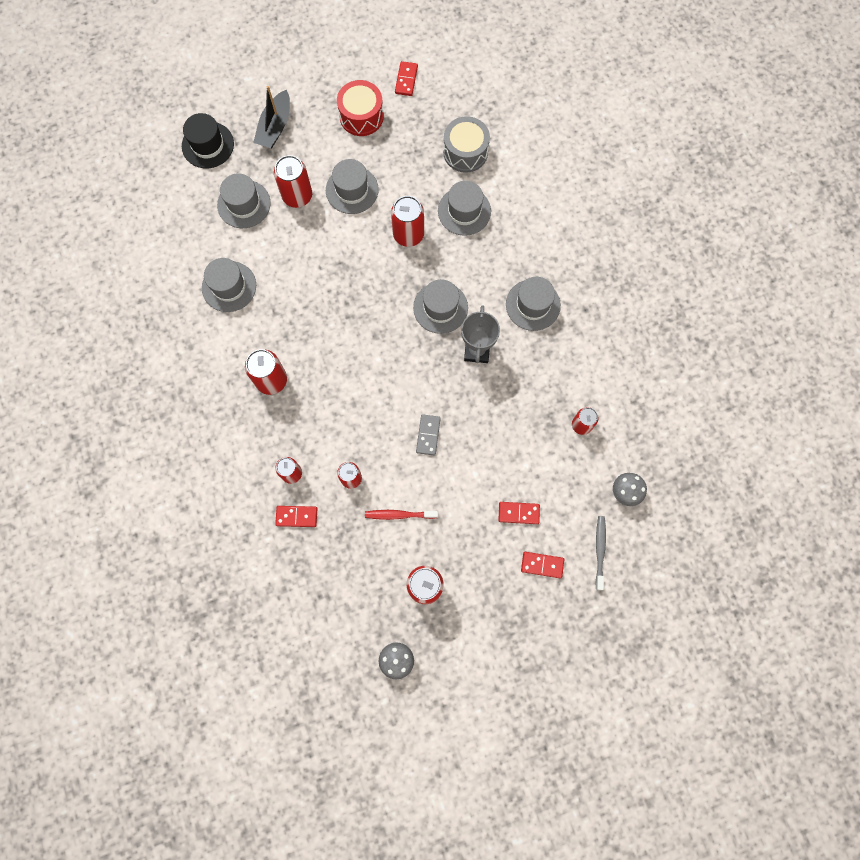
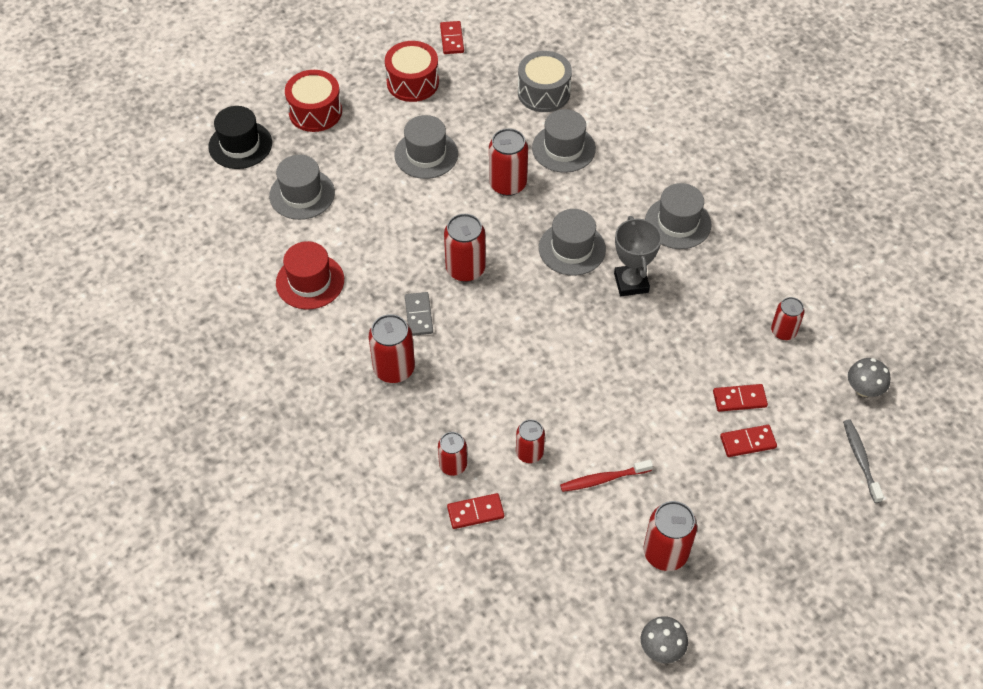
camera: 15 degrees left, 20 degrees down
grey hat [202,258,256,312] -> red hat [276,241,344,309]
black boat [253,86,290,148] -> red drum [285,70,342,132]
red can [274,155,312,208] -> red can moved to [444,214,486,282]
grey domino [416,414,441,455] -> grey domino moved to [405,292,433,336]
red domino [521,552,564,578] -> red domino moved to [713,384,768,412]

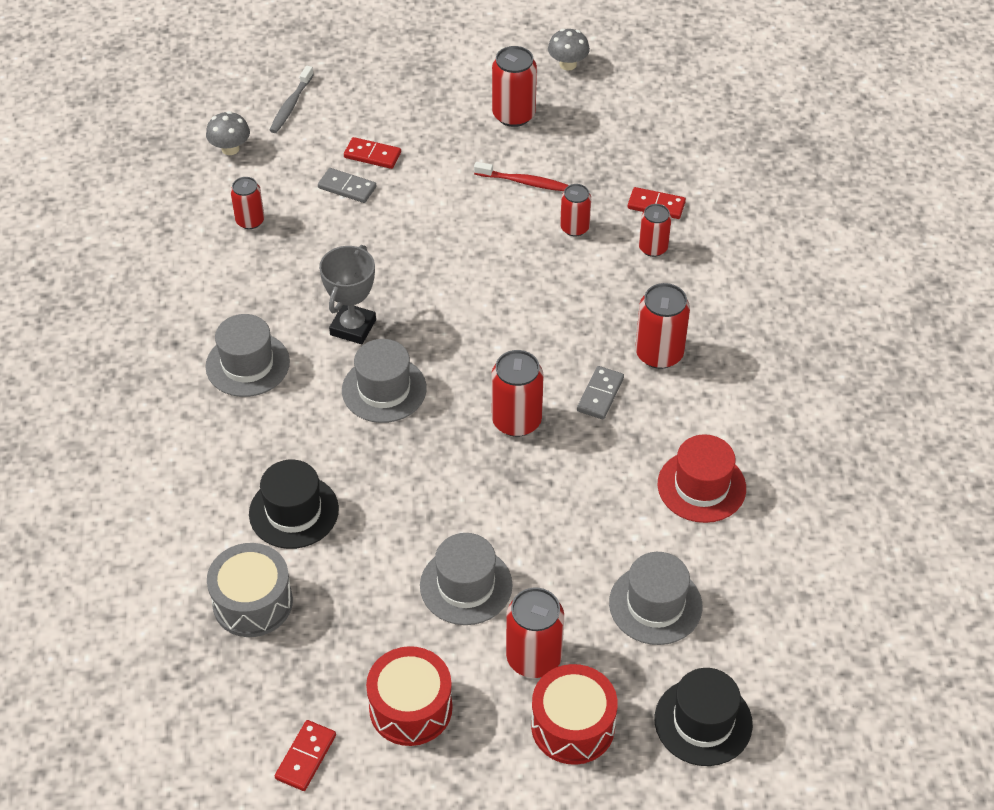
camera: 150 degrees left, 5 degrees down
red can [489,128,528,196] -> red can moved to [506,588,564,678]
grey hat [532,109,596,173] -> black hat [249,460,339,549]
red domino [713,384,768,412] -> grey domino [318,168,376,203]

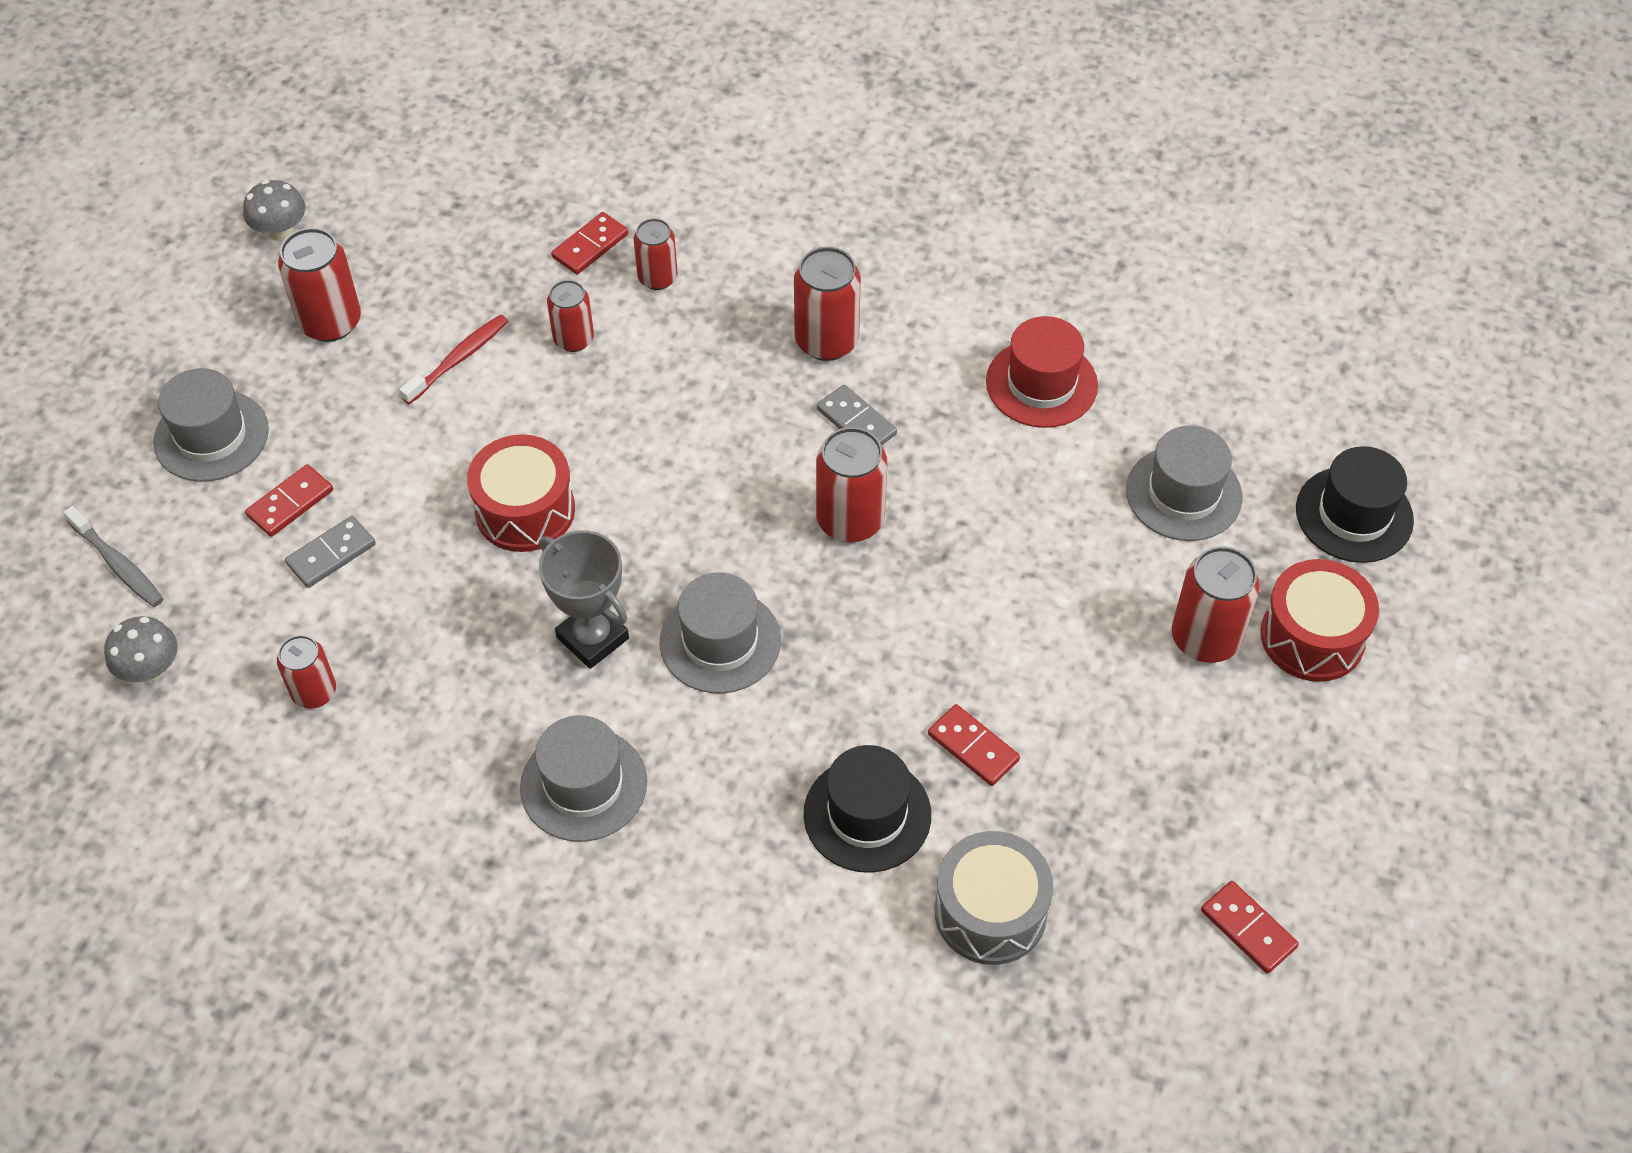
camera: 65 degrees left, 5 degrees up
red drum [366,646,452,746] -> red drum moved to [467,434,575,552]
grey hat [420,533,513,625] -> grey hat moved to [153,368,269,482]
none -> red domino [928,704,1020,786]

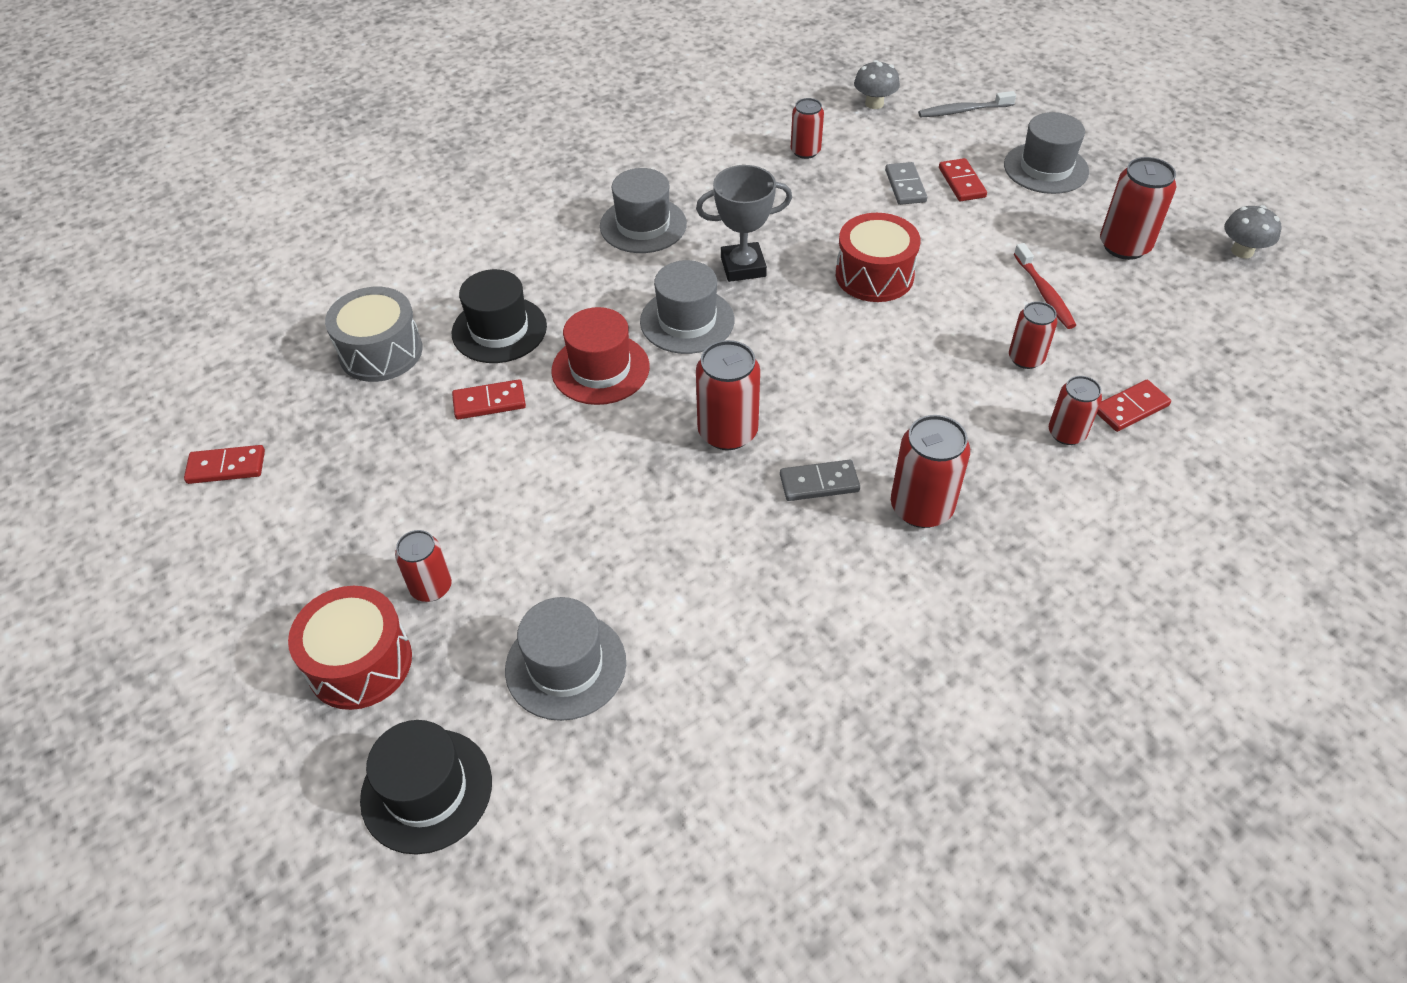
camera: 125 degrees right, 5 degrees down
red domino [551,212,628,275] -> red domino turned 75 degrees clockwise [1097,380,1171,432]
red hat [986,316,1098,428] -> red hat moved to [551,307,650,405]
red can [1172,546,1260,663] -> red can [395,530,452,602], size x0.64

